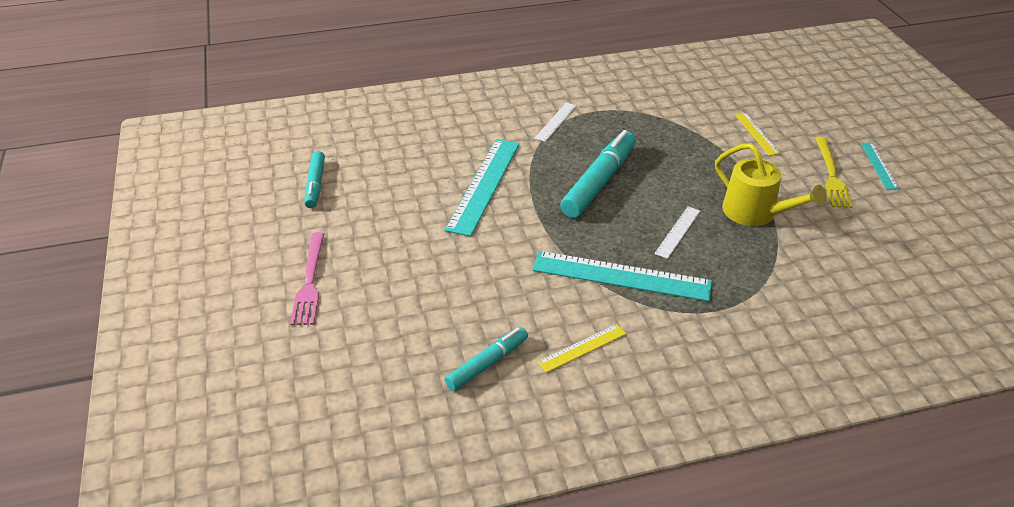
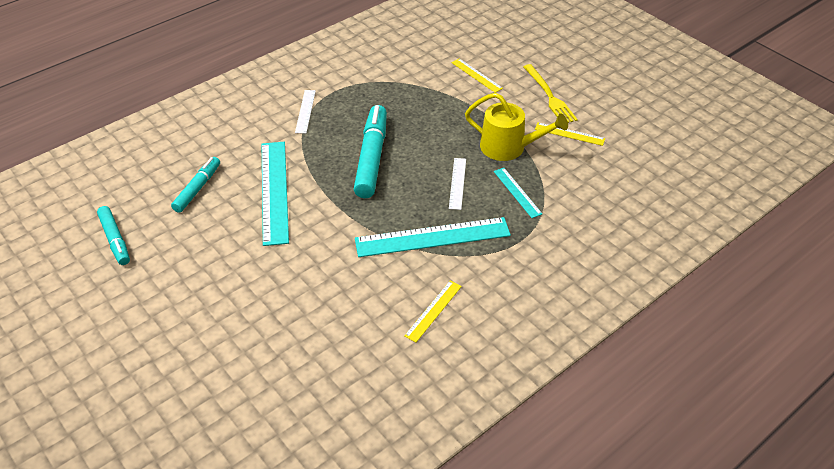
camera: 25 degrees left, 5 degrees up
pink fork [290,232,324,325] -> none
turquoise marker [445,327,528,391] -> turquoise marker moved to [171,157,220,213]
turquoise ruler [861,143,899,190] -> turquoise ruler moved to [494,168,542,218]
none -> yellow ruler [535,122,605,146]

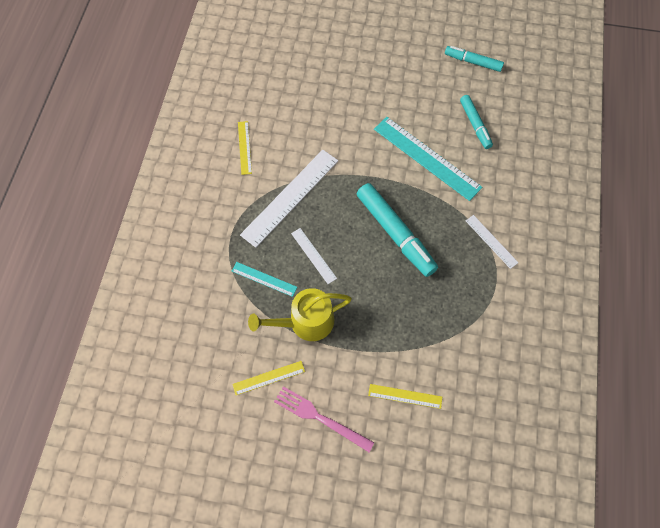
camera: 140 degrees right, 20 degrees up
turquoise ruler [355,217,511,257] -> white ruler [240,150,338,248]
yellow fork [523,64,578,123] -> pink fork [274,386,374,452]

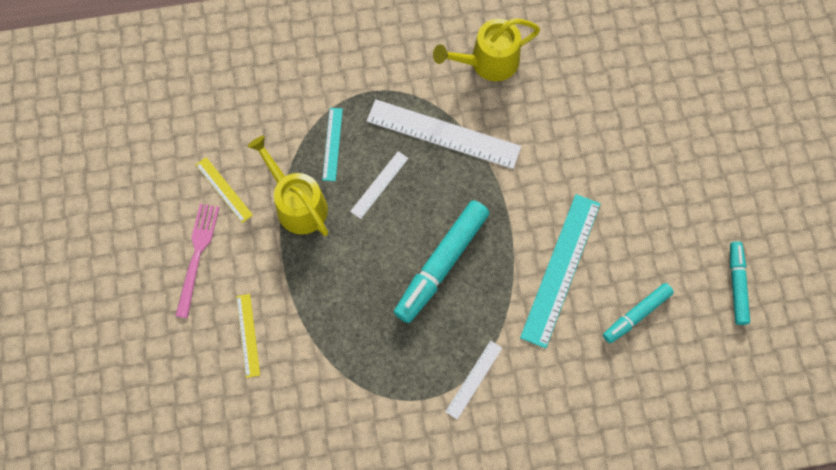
camera: 70 degrees right, 5 degrees up
yellow ruler [238,121,252,175] -> yellow watering can [433,19,540,81]

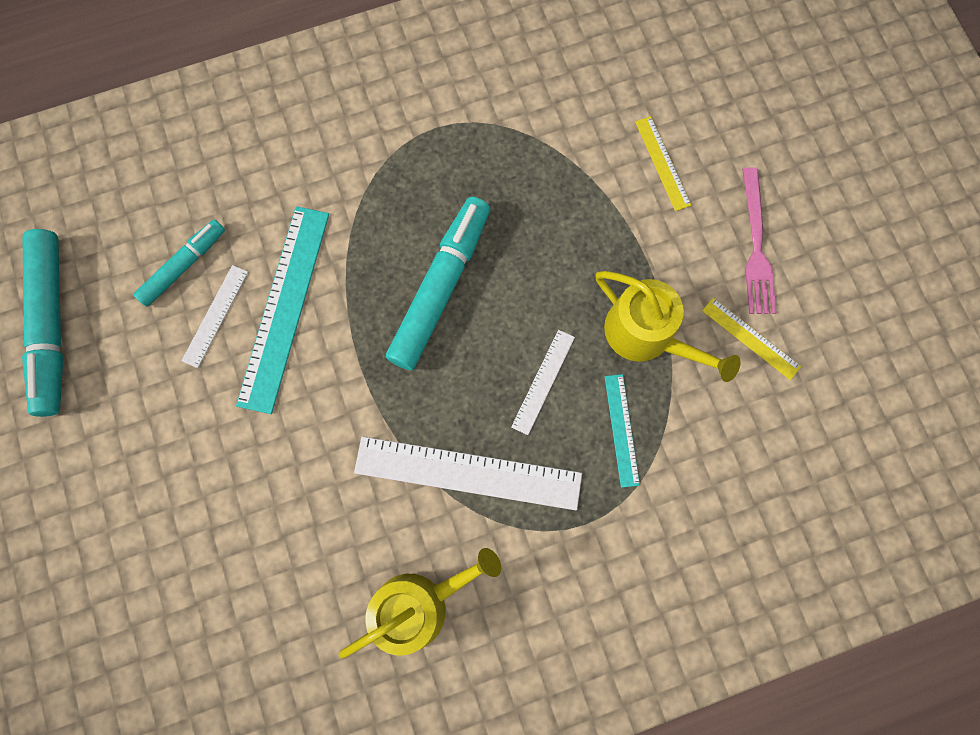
camera: 170 degrees right, 5 degrees up
white ruler [445,341,502,420] -> white ruler moved to [182,265,248,368]
turquoise marker [730,241,750,325] -> turquoise marker [22,229,64,417], size x1.69

